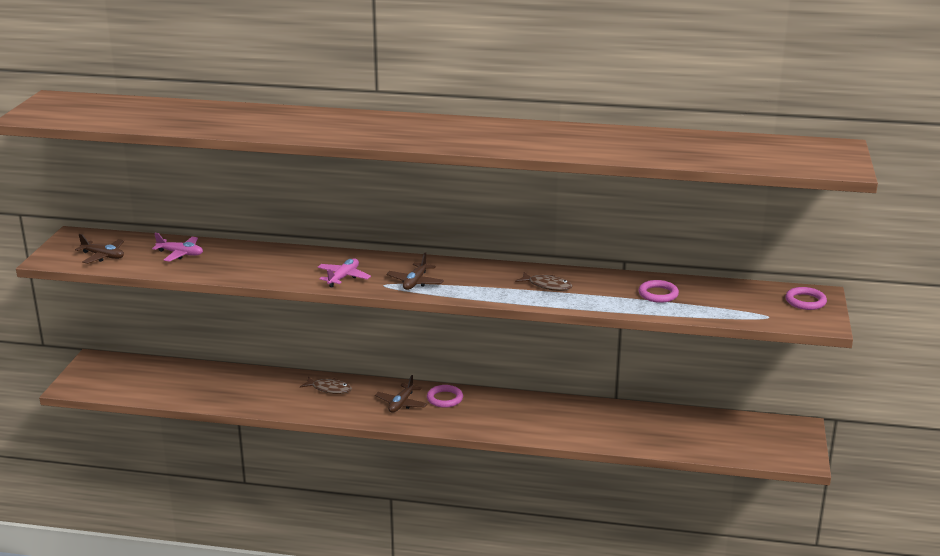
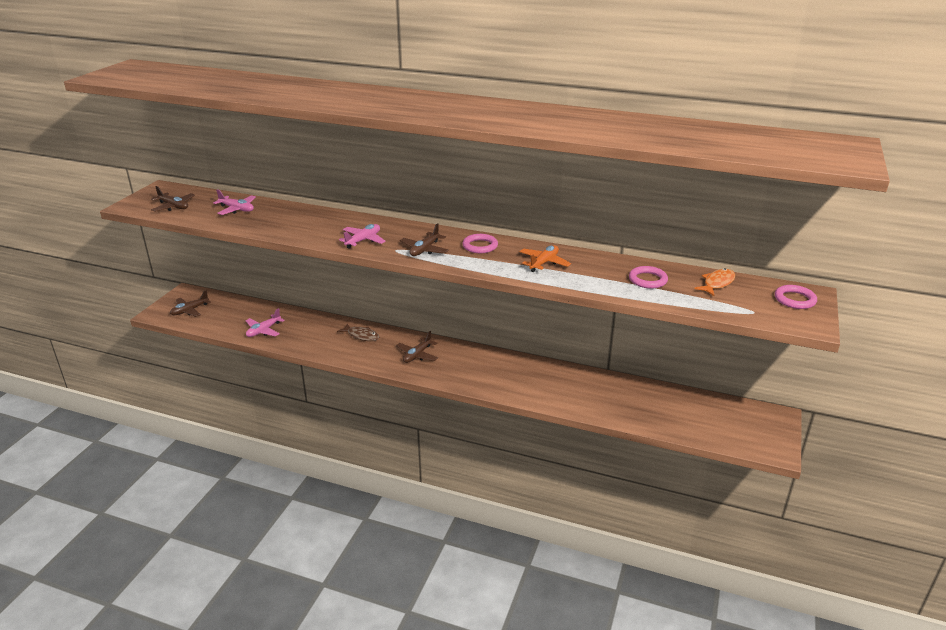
camera: 10 degrees right, 5 degrees up
pink ring [427,385,463,408] -> pink ring moved to [462,234,498,253]
brown fish [515,272,572,291] -> orange plane [520,245,571,272]
none -> brown plane [170,290,211,317]
none -> pink plane [246,308,285,337]
none -> orange fish [694,269,735,296]

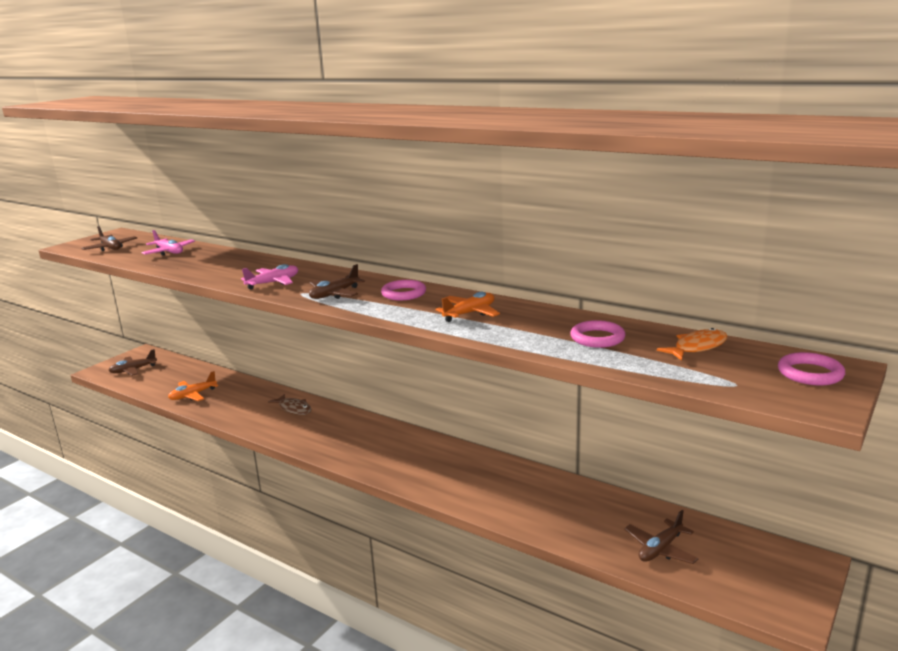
camera: 15 degrees right, 10 degrees down
pink plane [246,308,285,337] -> orange plane [168,371,218,401]
brown plane [396,331,438,363] -> brown plane moved to [624,510,699,564]

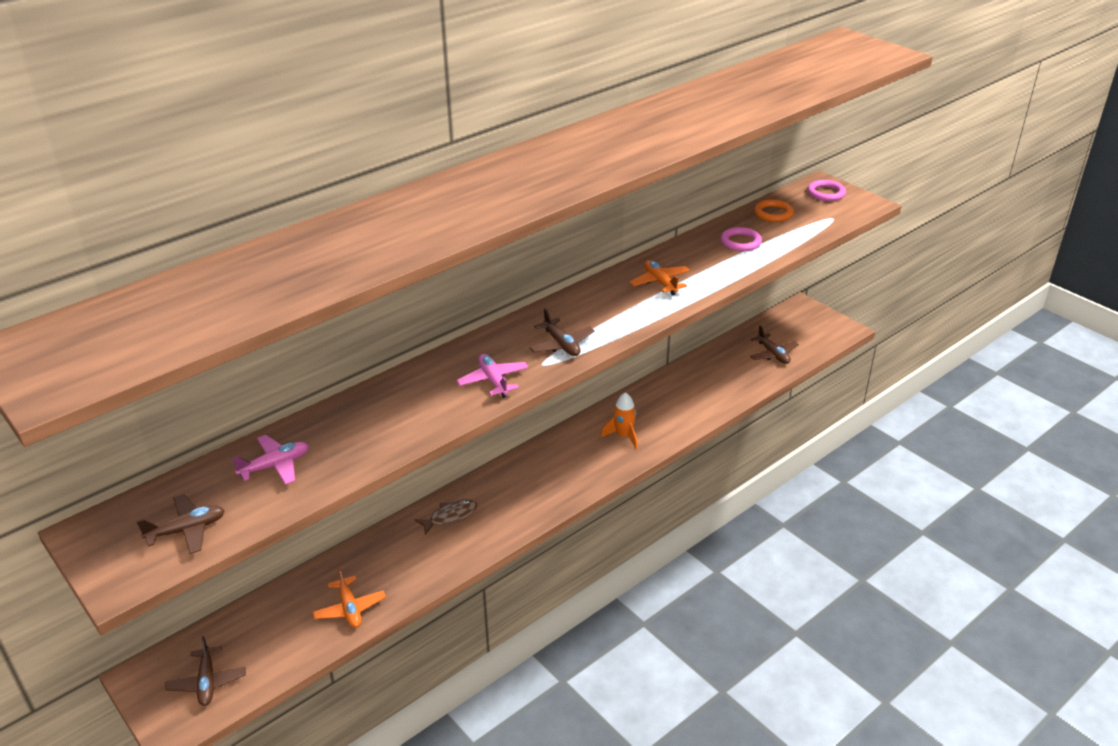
camera: 75 degrees left, 15 degrees up
pink ring [381,280,426,300] -> none
orange fish [657,328,728,361] -> orange ring [754,199,794,222]
none -> orange rocket [601,392,638,449]

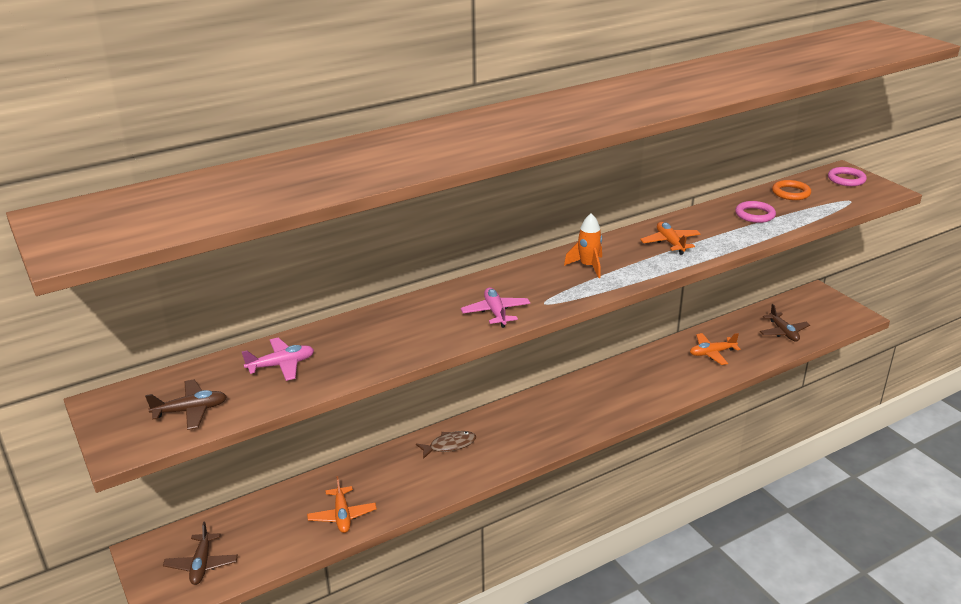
camera: 10 degrees right, 5 degrees down
brown plane [529,308,595,356] -> none
orange rocket [601,392,638,449] -> orange rocket moved to [564,213,602,278]
none -> orange plane [690,333,740,365]

